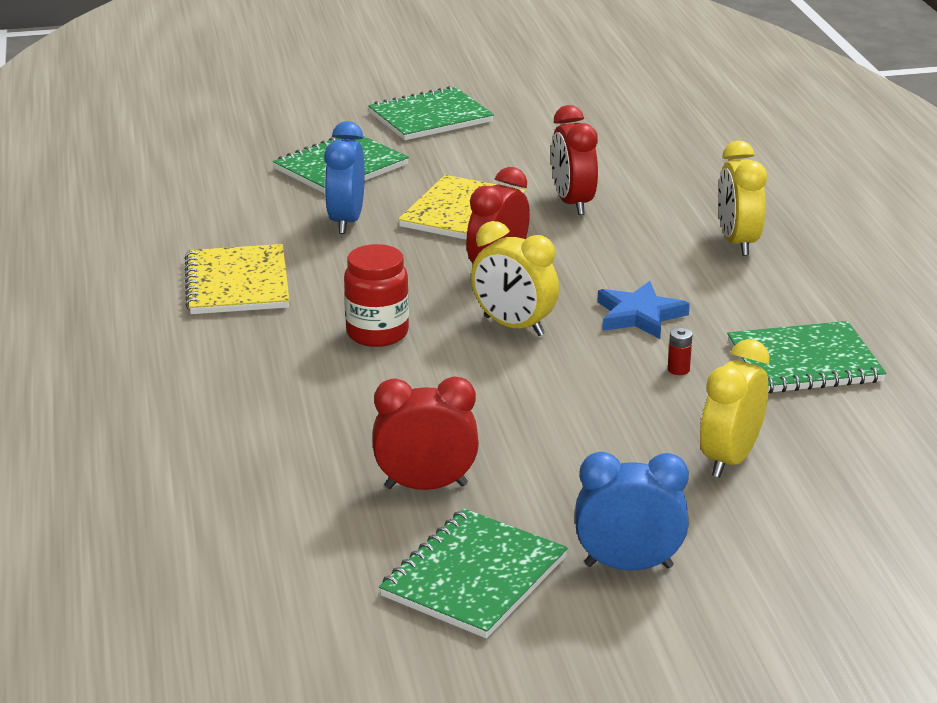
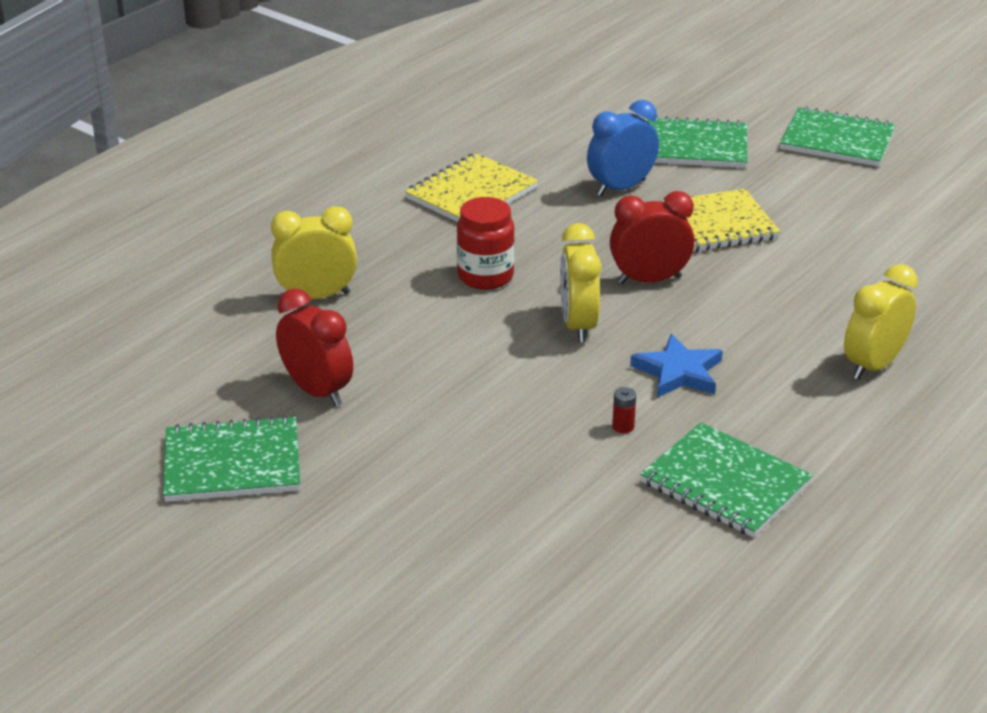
camera: 50 degrees right, 5 degrees up
red clock [551,105,598,215] -> none
blue clock [575,452,689,571] -> none
yellow clock [700,339,770,477] -> yellow clock moved to [271,206,357,299]

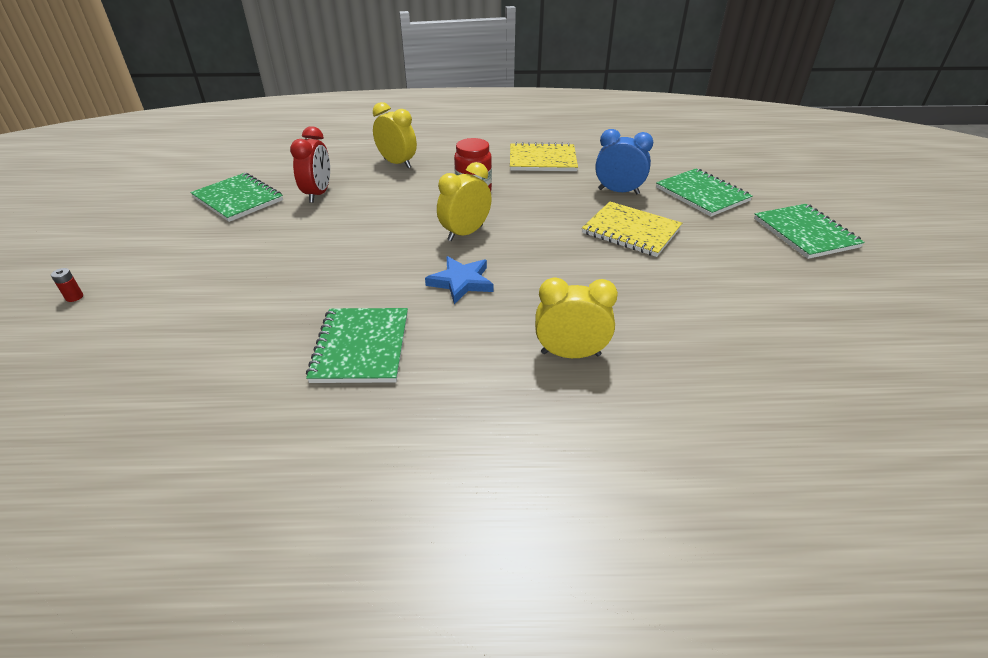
camera: 50 degrees right, 5 degrees up
red clock [610,191,695,284] -> none
red battery [612,387,636,433] -> red battery moved to [51,268,83,302]

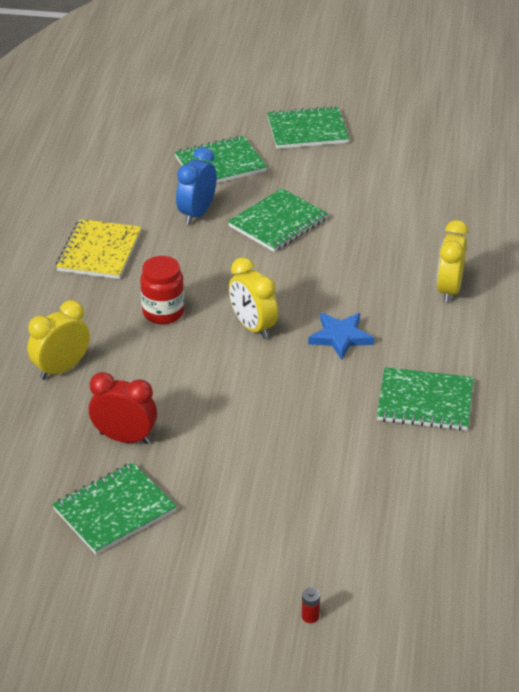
camera: 80 degrees left, 0 degrees up
yellow notebook [582,202,682,257] -> green notebook [228,188,328,252]

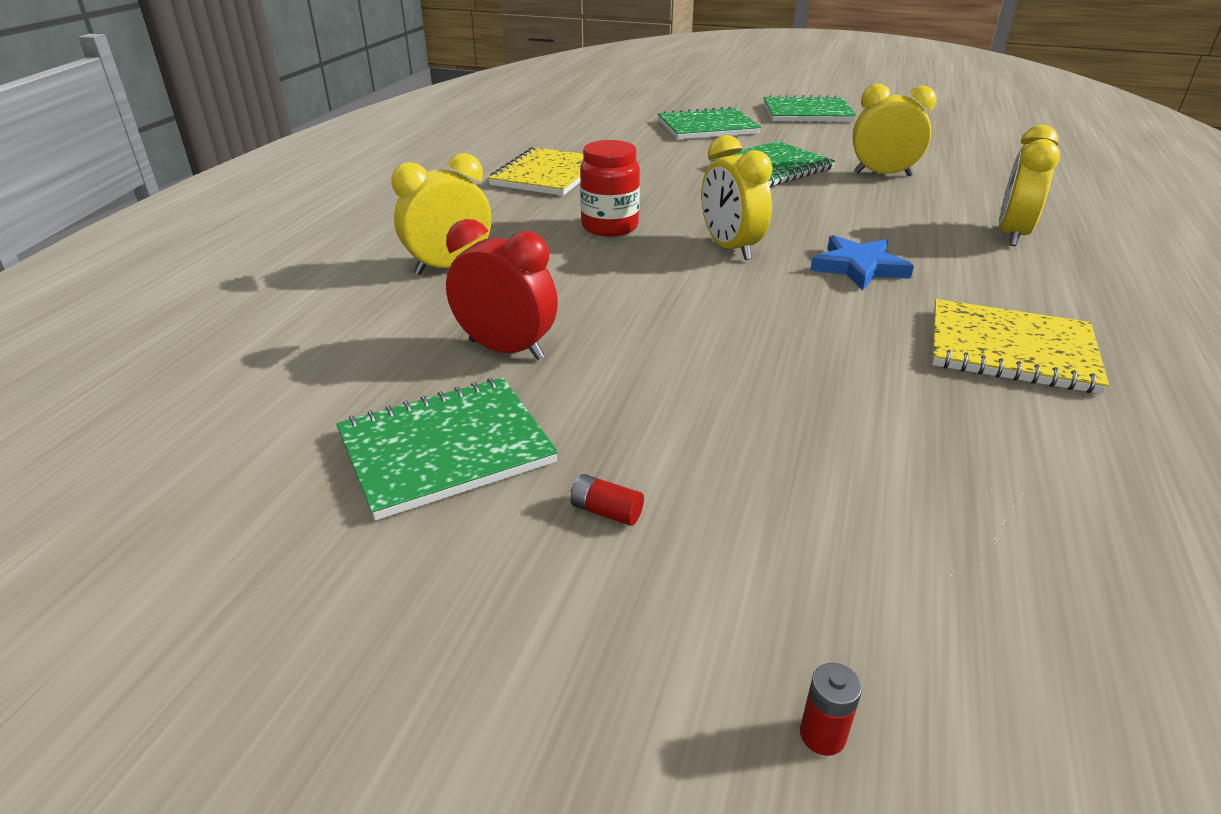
camera: 10 degrees right, 5 degrees down
blue clock [176,147,217,225] -> none
green notebook [377,367,473,431] -> yellow notebook [932,299,1109,394]
none -> red battery [571,474,644,526]
none -> yellow clock [853,84,936,177]

